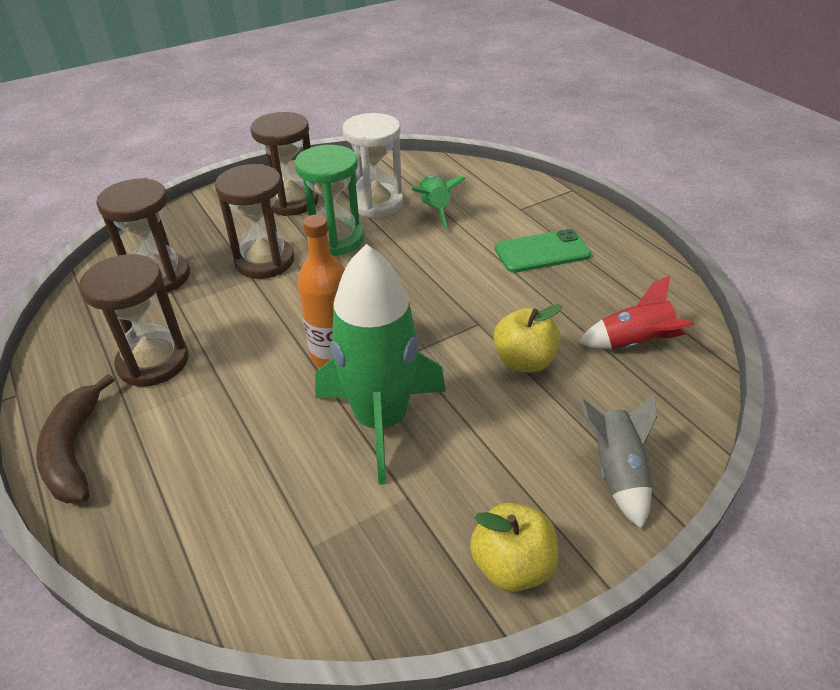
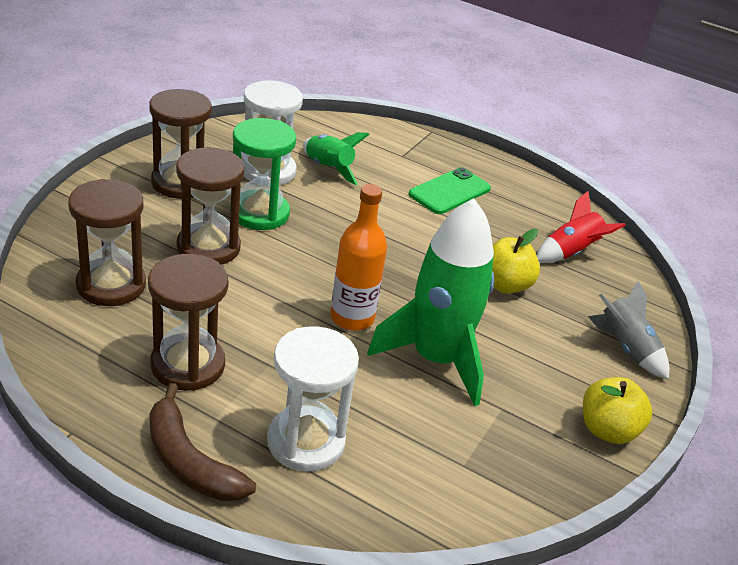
camera: 35 degrees left, 5 degrees down
none -> white hourglass [267,326,359,472]

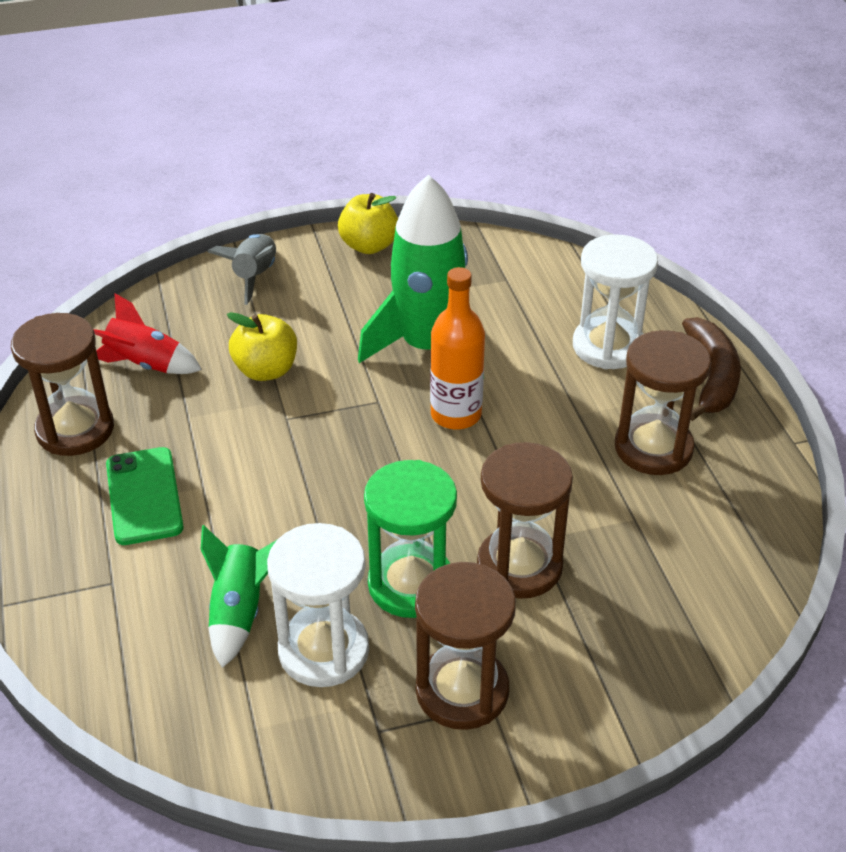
camera: 130 degrees left, 5 degrees up
brown hourglass [68,179,146,306] -> brown hourglass moved to [11,313,114,456]
green phone [408,167,491,214] -> green phone turned 75 degrees clockwise [106,447,184,545]

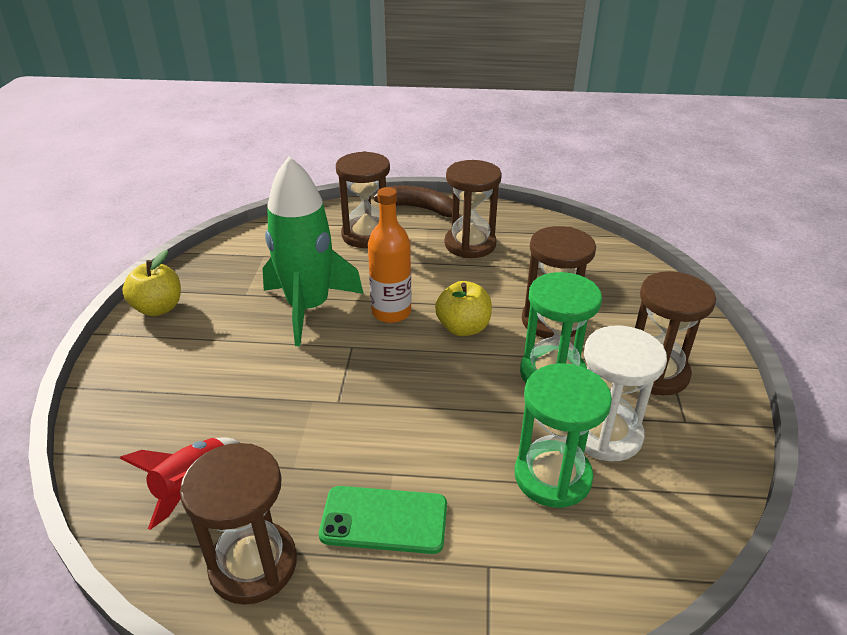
camera: 70 degrees left, 5 degrees down
green rocket [201,525,277,668] -> green hourglass [515,363,612,508]
grey rocket [208,234,276,305] -> none
yellow apple [227,312,297,381] -> yellow apple moved to [435,281,492,336]
white hourglass [573,234,658,369] -> brown hourglass [336,151,390,248]

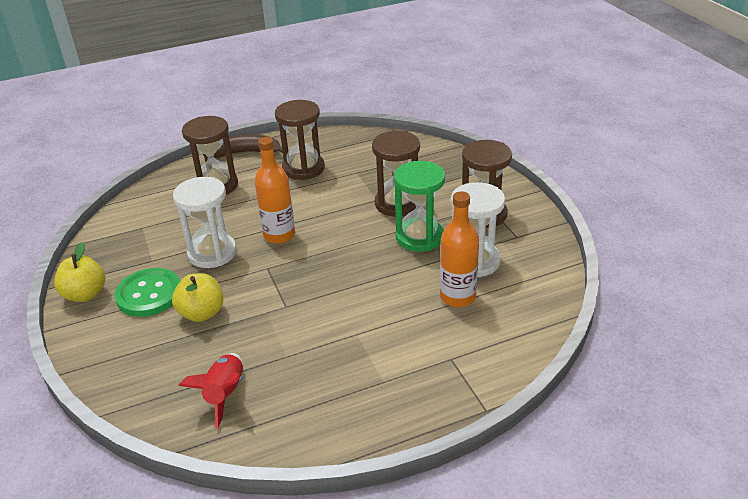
camera: 25 degrees left, 0 degrees up
brown hourglass [180,443,297,605] -> none
green rocket [262,157,363,346] -> white hourglass [173,177,237,268]
green phone [319,486,447,554] -> none
yellow apple [435,281,492,336] -> yellow apple moved to [172,273,223,322]
green hourglass [515,363,612,508] -> orange bottle [440,191,479,307]
none -> green button [115,268,180,317]

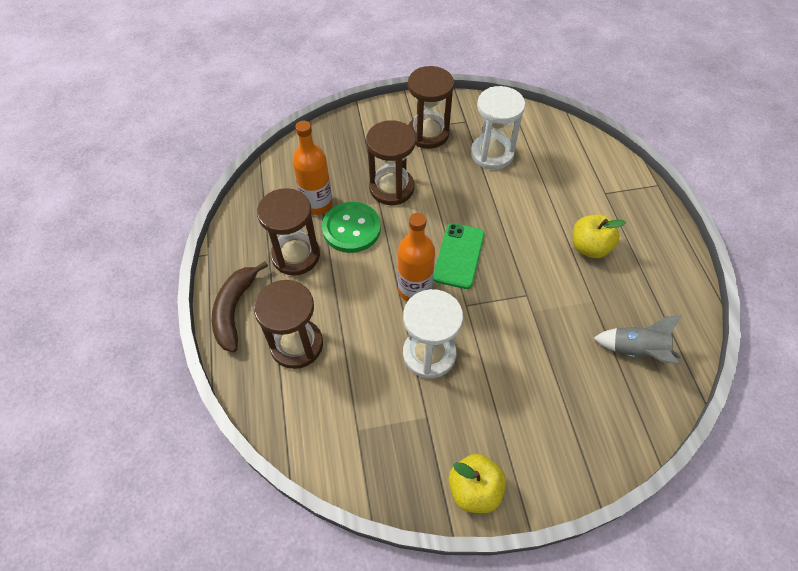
camera: 80 degrees left, 20 degrees up
green button [115,268,180,317] -> green button moved to [322,202,381,253]
yellow apple [172,273,223,322] -> yellow apple moved to [573,214,626,258]
red rocket [179,353,243,429] -> grey rocket [594,316,682,365]
green hourglass [394,161,445,252] -> none
orange bottle [440,191,479,307] -> orange bottle moved to [293,121,333,215]
none -> green phone [433,223,485,289]

